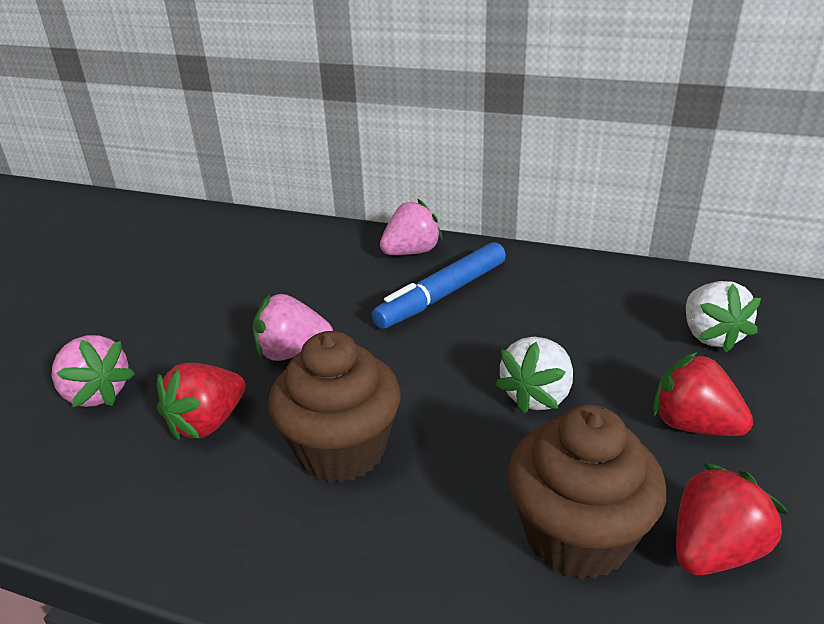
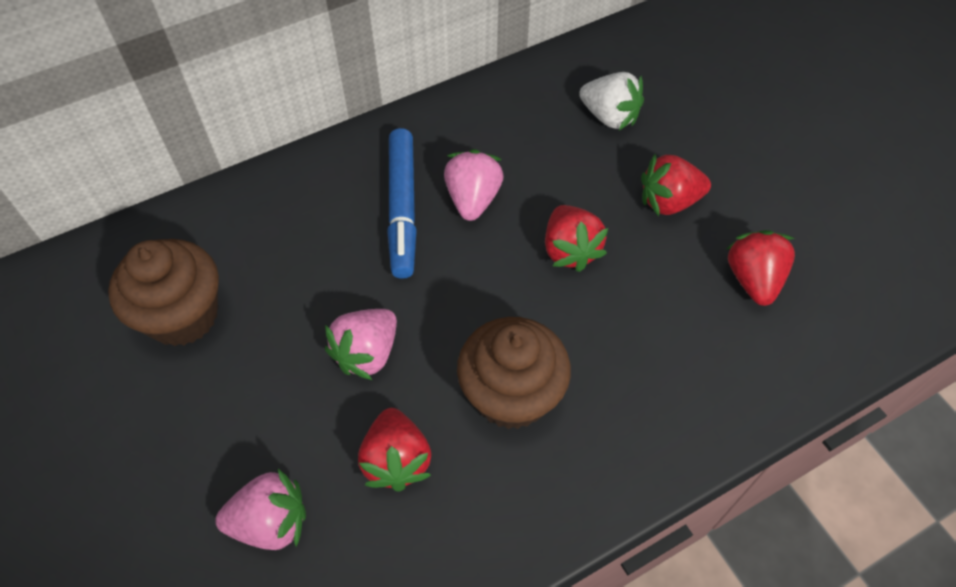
camera: 50 degrees left, 25 degrees up
pink strawberry [380,199,443,255] -> pink strawberry moved to [444,149,504,221]
white strawberry [495,337,573,414] -> red strawberry [545,205,608,272]
brown cupcake [508,405,666,580] -> brown cupcake moved to [108,239,219,346]

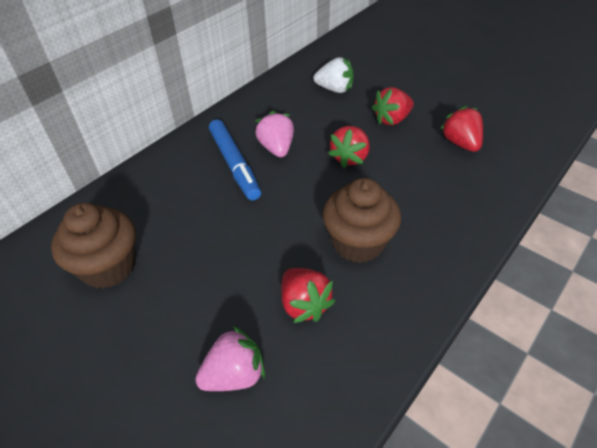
camera: 20 degrees left, 10 degrees down
pink strawberry [325,309,397,380] -> none
red strawberry [545,205,608,272] -> red strawberry turned 60 degrees clockwise [328,126,370,168]

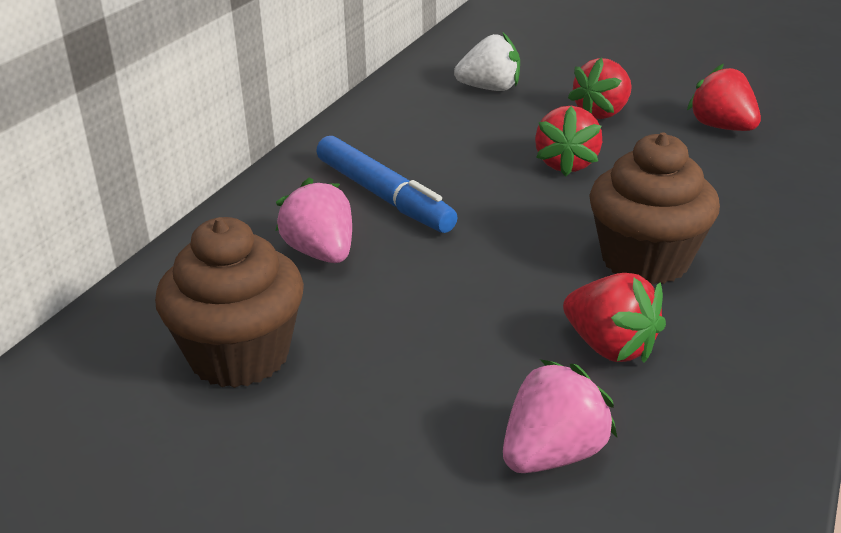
camera: 15 degrees left, 15 degrees down
pink strawberry [255,111,294,157] -> pink strawberry moved to [276,177,352,263]

